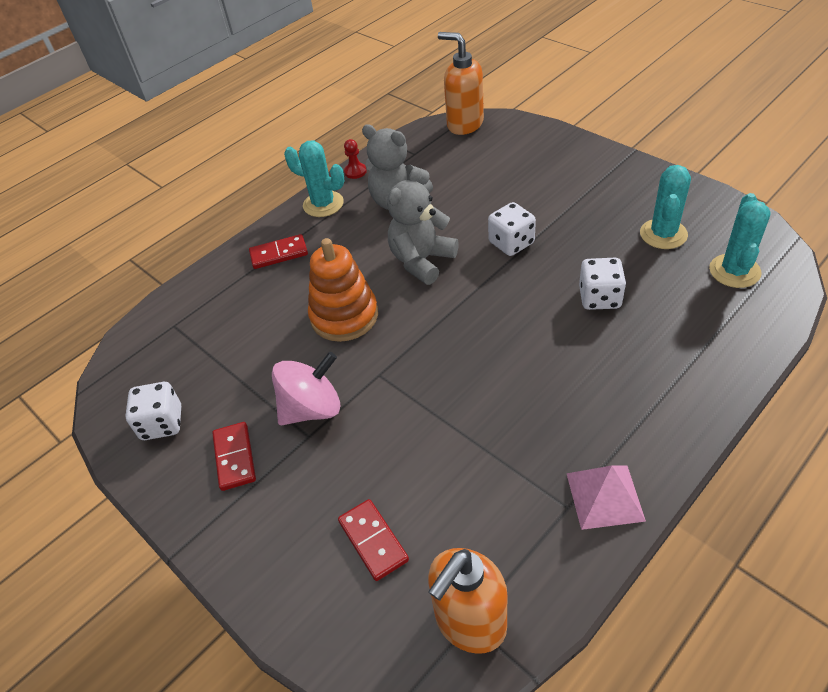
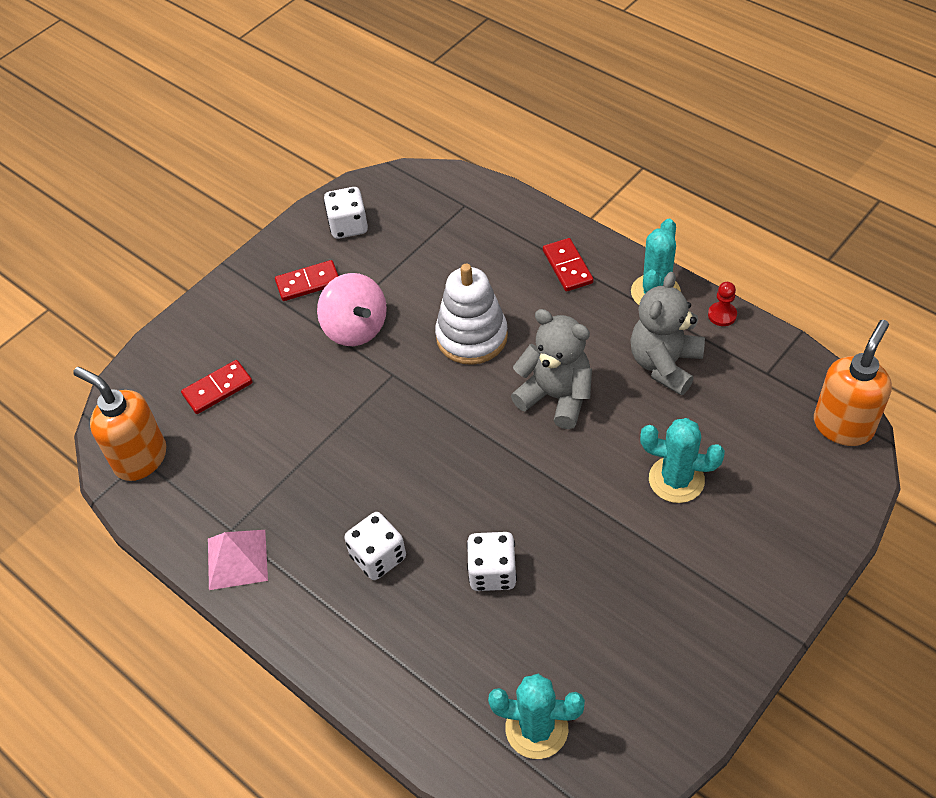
camera: 85 degrees right, 5 degrees up
orange stacking toy [308,238,378,342] -> white stacking toy [435,264,508,365]
white dice [488,202,536,256] -> white dice moved to [344,512,406,580]
turquoise cactus [640,165,691,249] -> turquoise cactus moved to [640,418,725,503]

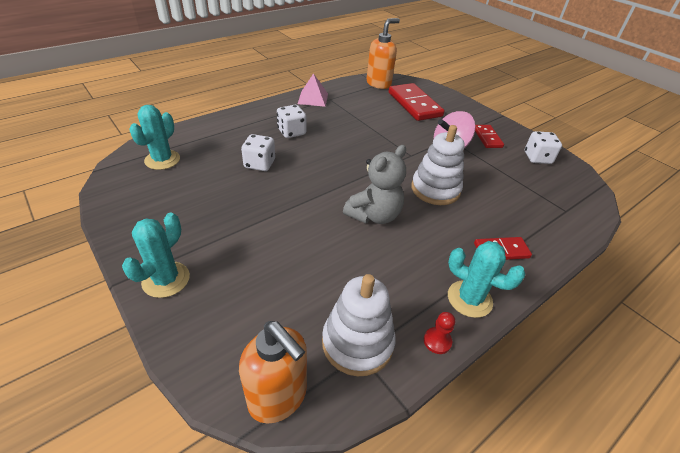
camera: 95 degrees right, 10 degrees down
red domino [181,360,253,414] -> red domino [389,83,445,121], size x1.82
grey teddy bear [630,272,705,395] -> none
turquoise cactus [640,418,725,503] -> turquoise cactus moved to [122,213,190,298]
none -> white stacking toy [322,274,396,376]

